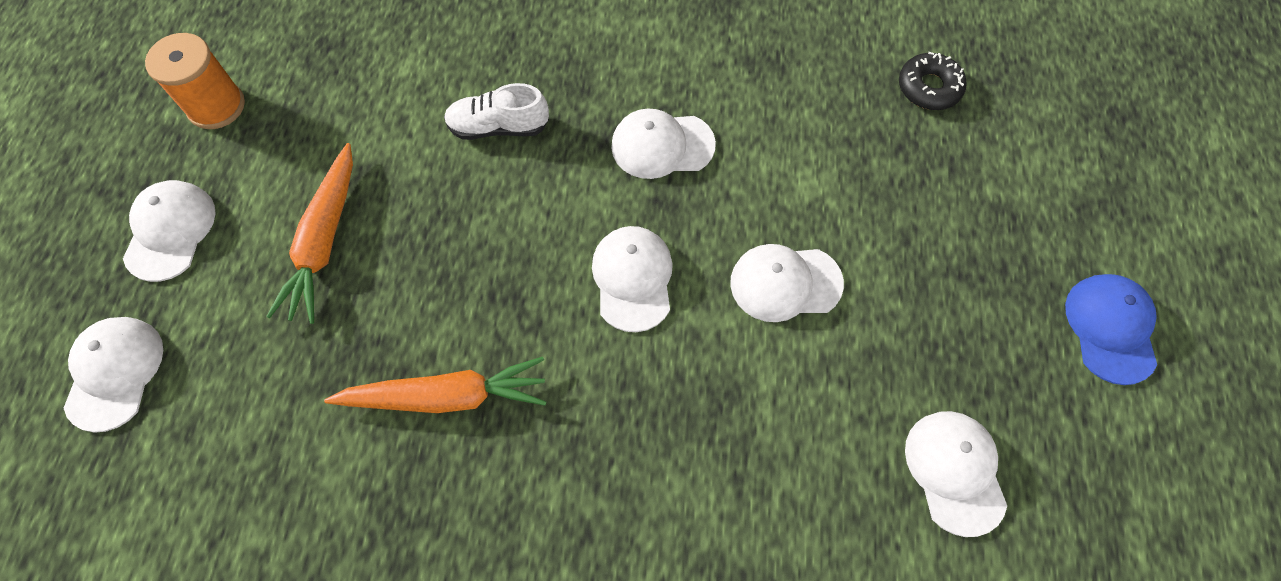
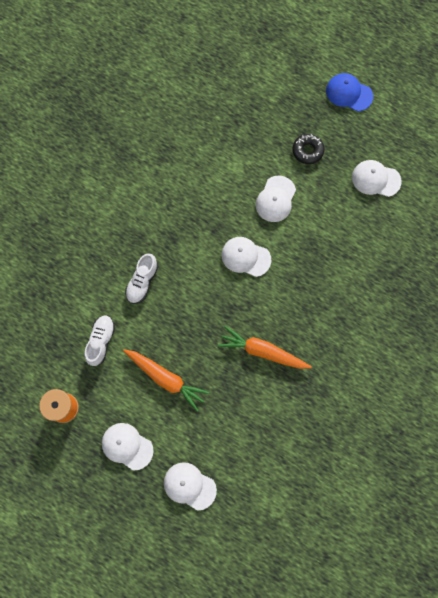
camera: 65 degrees left, 10 degrees up
orange carrot [324,357,547,413] -> orange carrot turned 90 degrees counterclockwise [218,326,312,369]
white cap [611,108,716,179] -> none
black donut [899,52,967,110] -> black donut moved to [292,134,324,164]
none -> white shoe [84,315,115,366]

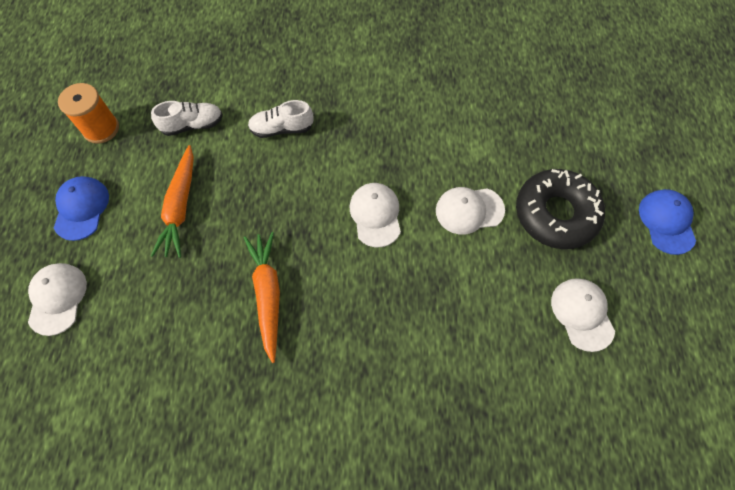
camera: 60 degrees right, 10 degrees down
white cap [102,423,154,471] -> blue cap [54,176,109,241]
black donut [292,134,324,164] -> black donut [516,169,605,249], size x1.88

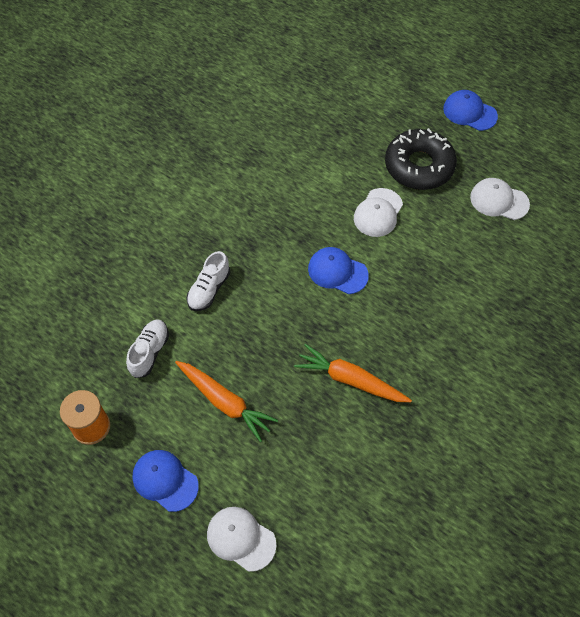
camera: 55 degrees left, 5 degrees down
white cap [350,183,401,247] -> blue cap [308,247,369,294]

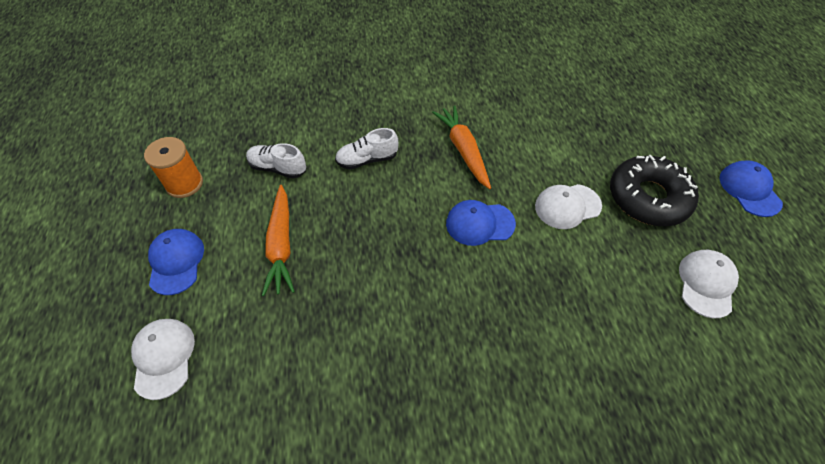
camera: 45 degrees right, 5 degrees down
white shoe [126,319,169,378] -> white shoe turned 135 degrees counterclockwise [246,143,306,178]
orange carrot [294,344,412,402] -> orange carrot moved to [432,105,491,189]
blue cap [308,247,369,294] -> blue cap turned 75 degrees counterclockwise [446,200,516,246]
white cap [470,178,530,220] -> white cap turned 45 degrees clockwise [679,250,739,319]

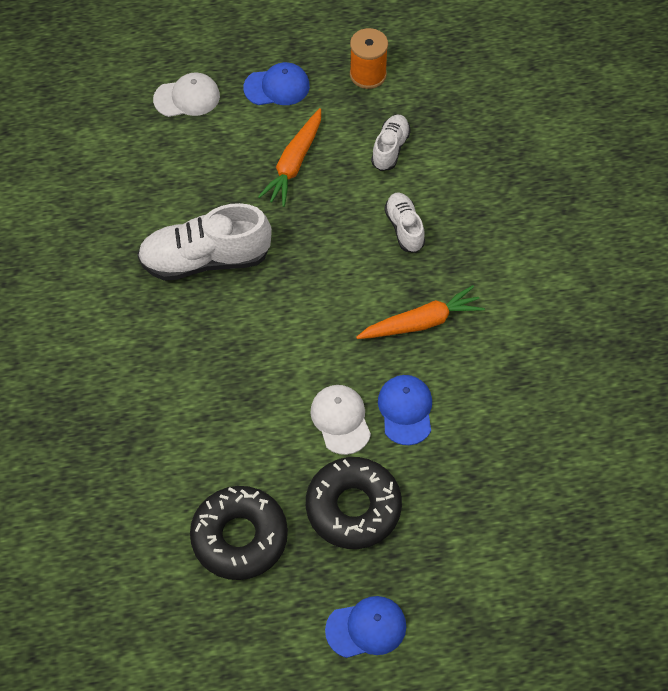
camera: 90 degrees right, 5 degrees up
orange carrot [262,185,295,296] -> orange carrot turned 60 degrees counterclockwise [258,108,321,207]
blue cap [446,200,516,246] -> blue cap moved to [378,375,432,445]
white cap [679,250,739,319] -> black donut [190,486,288,580]
none -> white shoe [137,203,272,281]

